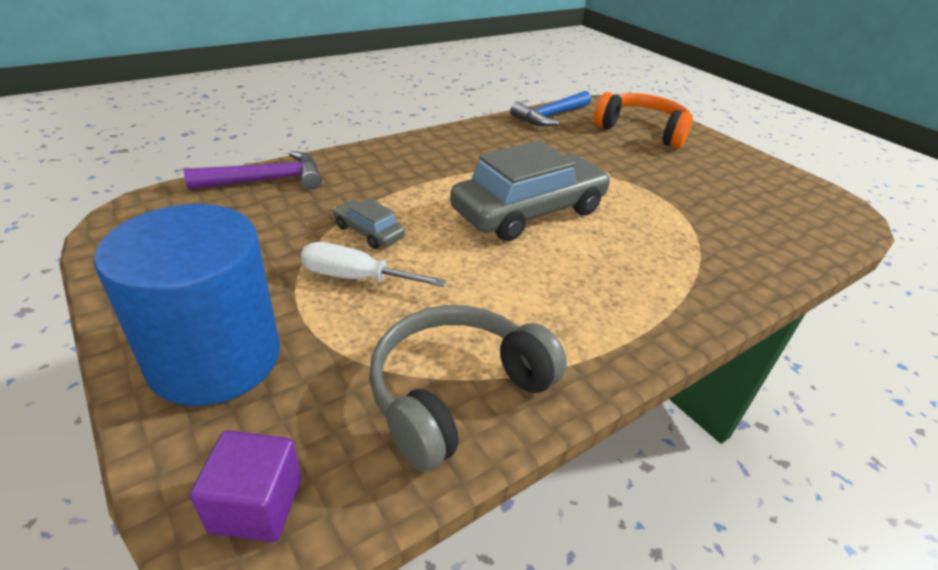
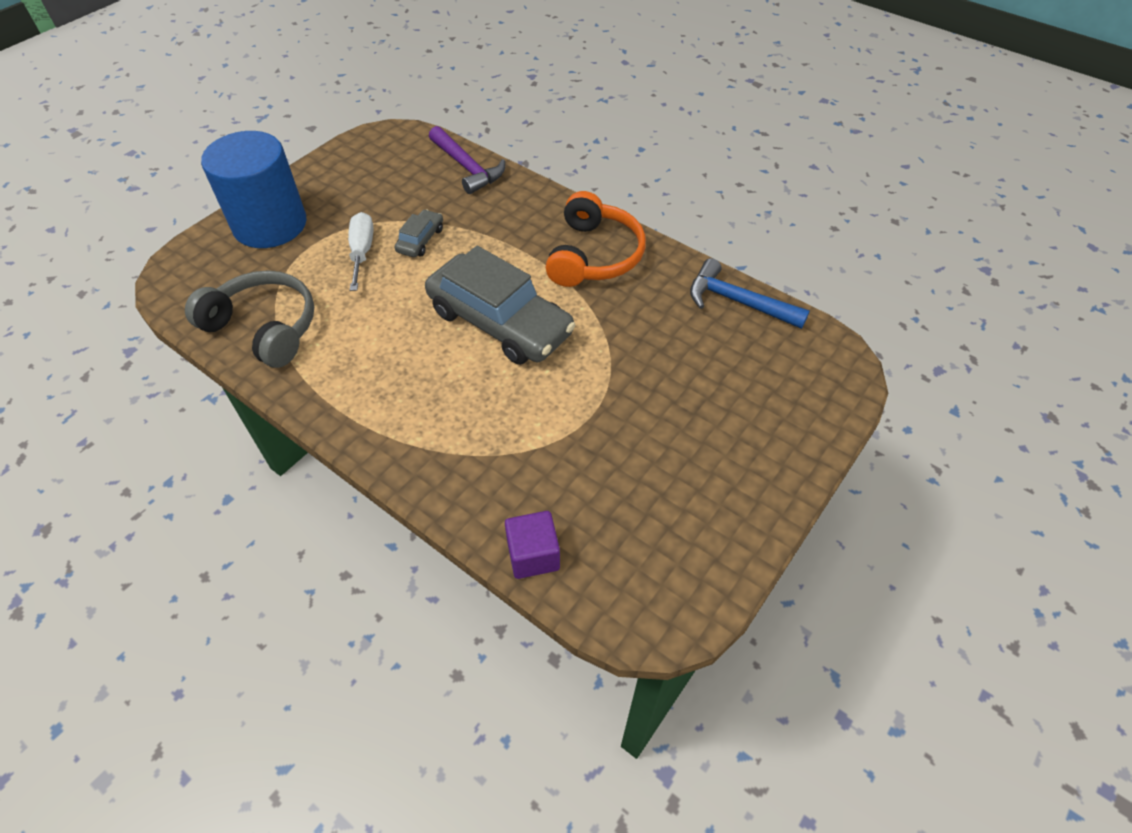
camera: 75 degrees right, 15 degrees up
purple cube [190,430,301,542] -> purple cube moved to [505,511,560,579]
orange headphones [594,92,693,148] -> orange headphones moved to [546,191,646,287]

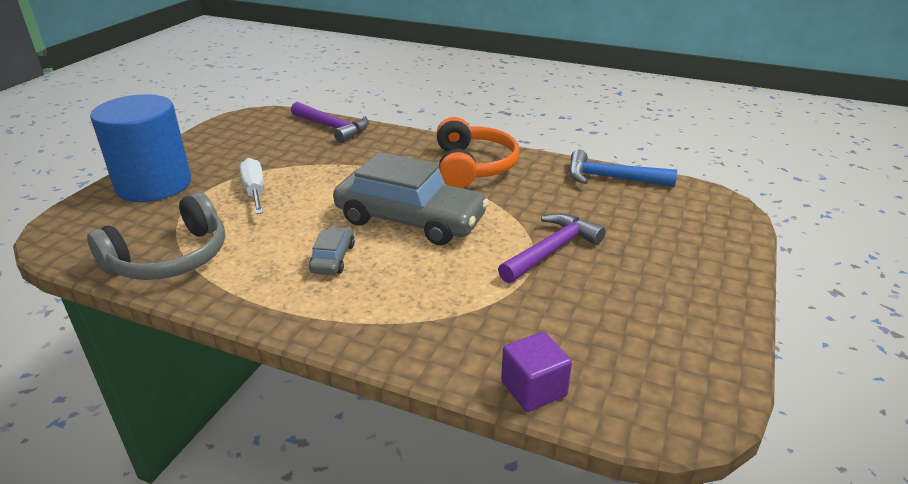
camera: 15 degrees left, 20 degrees down
grey headphones [185,271,314,368] -> grey headphones turned 120 degrees clockwise [87,192,225,280]
grey car [395,210,443,257] -> grey car moved to [309,226,355,275]
none -> purple hammer [498,213,606,283]

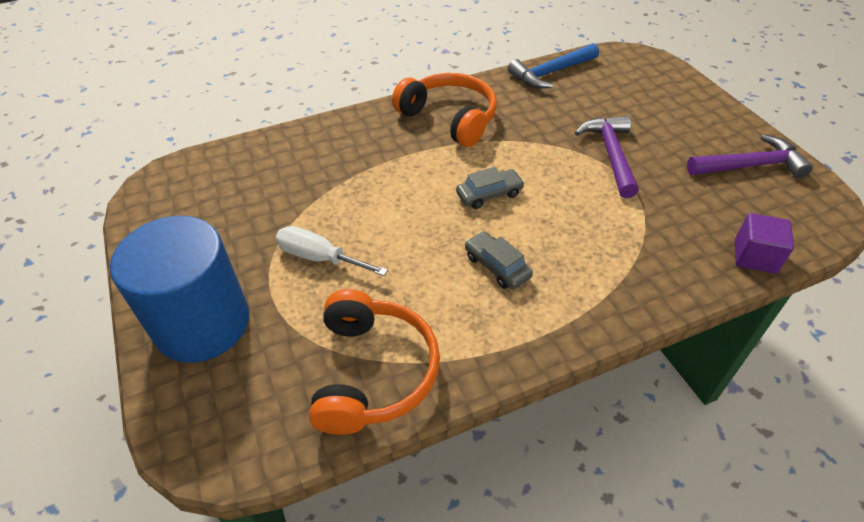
camera: 45 degrees left, 15 degrees up
grey headphones [87,192,225,280] -> orange headphones [309,289,440,435]
purple hammer [291,102,369,143] -> purple hammer moved to [687,134,813,178]
grey car [333,152,489,245] -> grey car [456,167,525,209], size x0.44

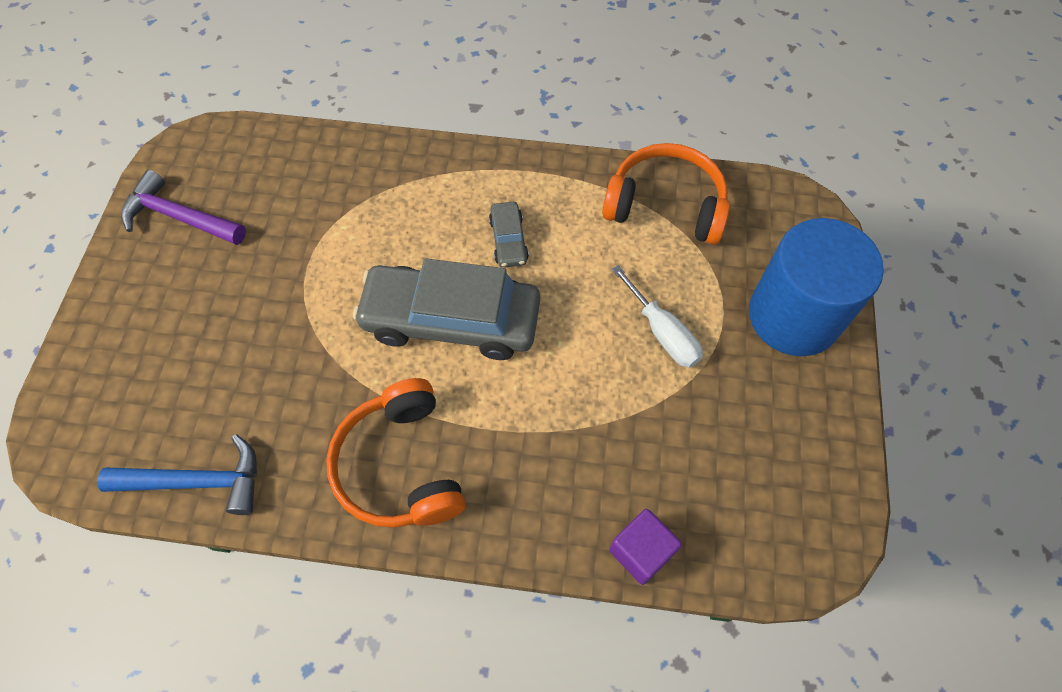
camera: 150 degrees left, 15 degrees up
orange headphones [309,289,440,435] -> orange headphones turned 75 degrees clockwise [602,143,730,245]
grey car [456,167,525,209] -> grey car [353,258,540,360], size x2.26
purple hammer [575,116,639,198] -> none
purple cube [735,213,794,274] -> purple cube moved to [609,509,682,585]

